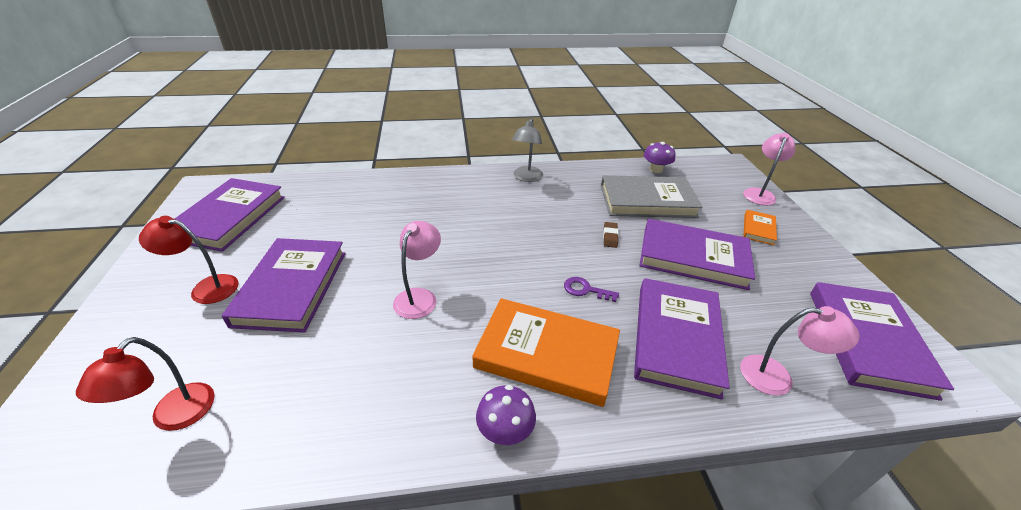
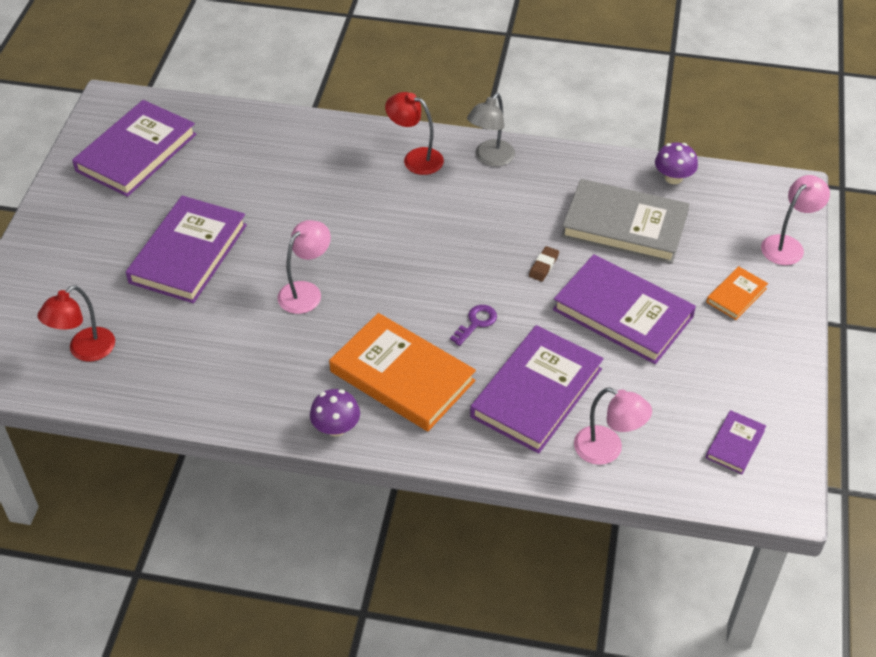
camera: 20 degrees right, 10 degrees up
red lamp [139,216,239,304] -> red lamp moved to [385,92,444,175]
purple key [564,277,619,302] -> purple key turned 90 degrees clockwise [450,305,497,346]
purple book [810,282,954,401] -> purple book [706,410,766,474], size x0.47

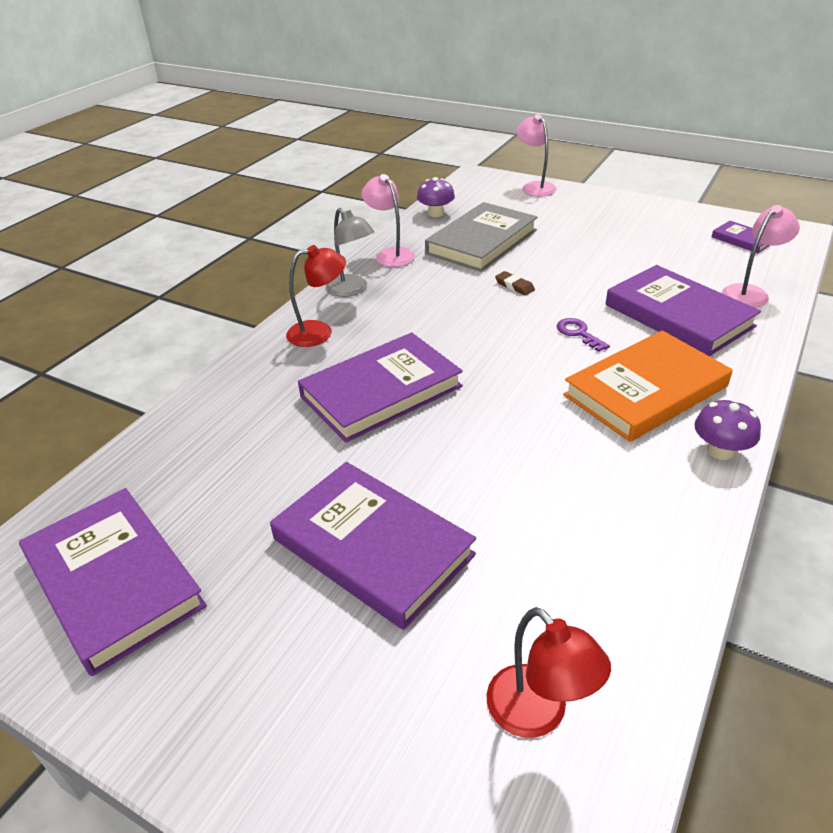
camera: 70 degrees left, 10 degrees down
pink lamp [277,220,331,314] -> pink lamp moved to [362,174,415,267]
red lamp [385,92,444,175] -> red lamp turned 150 degrees counterclockwise [286,245,346,347]
purple book [553,254,696,364] -> purple book moved to [298,332,463,443]
orange book [706,266,768,320] -> none

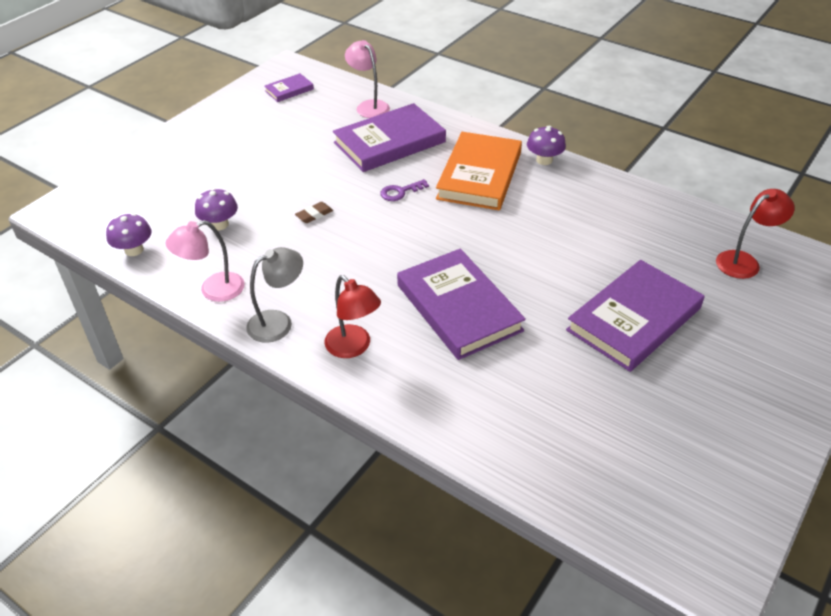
camera: 85 degrees left, 5 degrees up
purple book [19,488,207,676] -> none
red lamp [286,245,346,347] -> red lamp turned 150 degrees clockwise [324,275,381,358]
grey book [425,202,538,272] -> purple mushroom [195,188,238,230]
pink lamp [516,114,557,196] -> none
orange book [563,330,732,442] -> orange book turned 45 degrees clockwise [436,132,522,210]

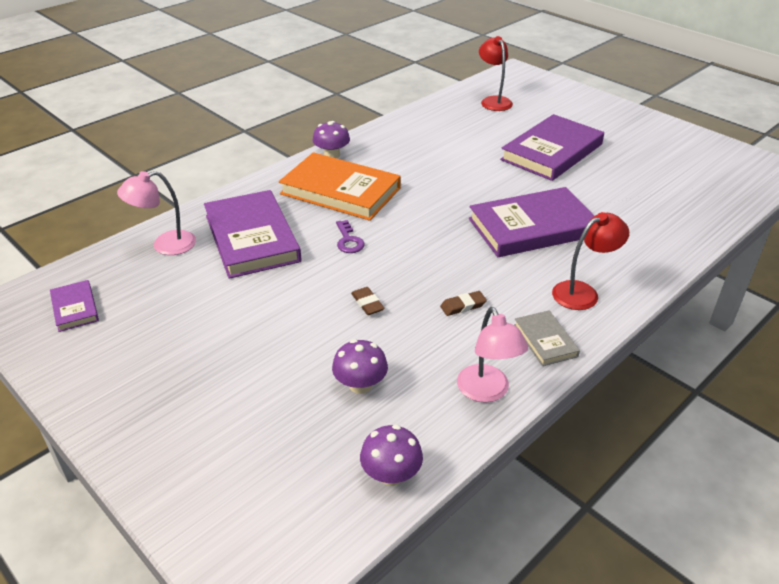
camera: 80 degrees left, 5 degrees down
grey lamp [246,247,303,343] -> grey book [514,311,580,366]
purple book [566,260,704,372] -> purple book turned 75 degrees clockwise [500,114,604,181]
none -> brown eraser [440,291,487,316]

